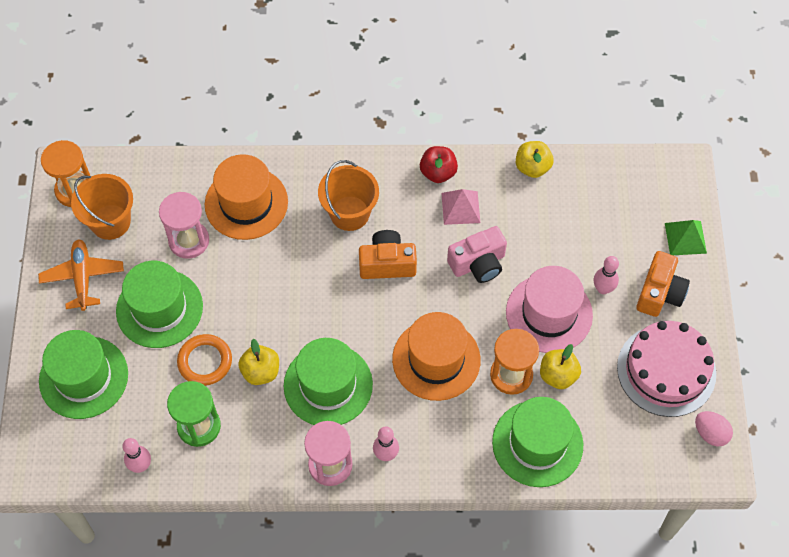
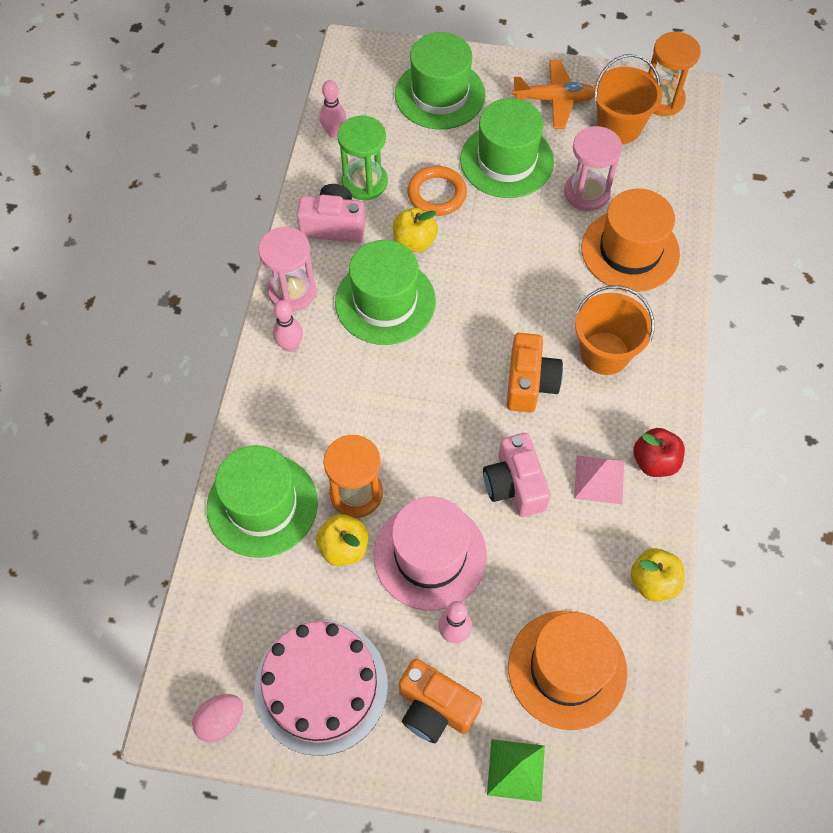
camera: 100 degrees right, 0 degrees up
orange hat [392,312,481,401] -> orange hat moved to [508,611,627,730]
none -> pink camera [296,184,366,243]

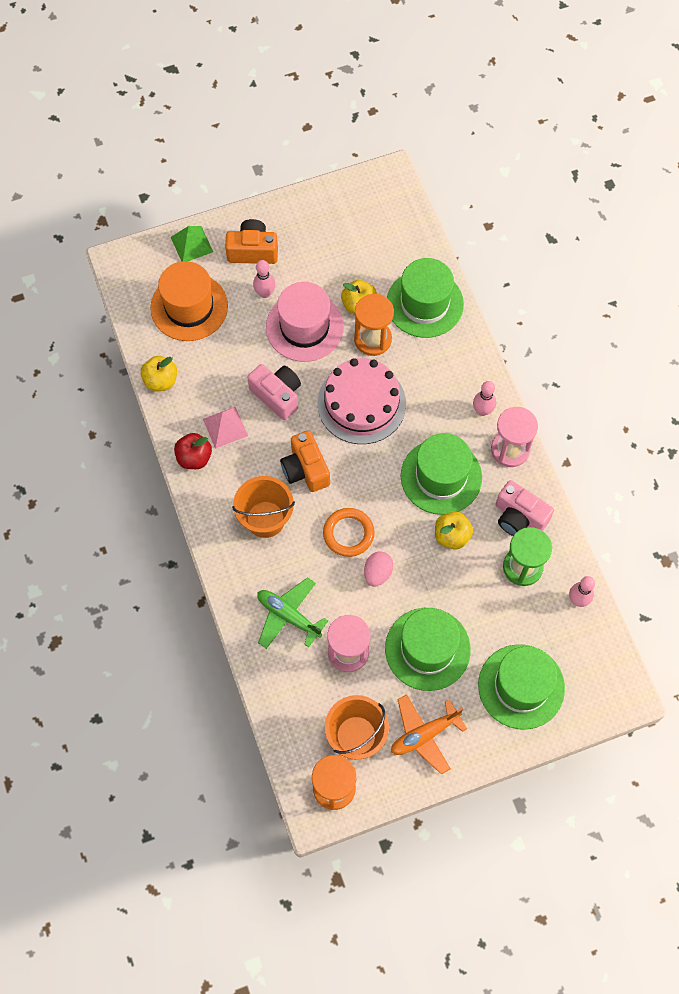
camera: 150 degrees right, 5 degrees up
pink egg [192,694,243,743] -> pink egg moved to [364,551,393,586]
pink cake [254,621,388,756] -> pink cake moved to [318,358,406,444]
pink camera [296,184,366,243] -> pink camera turned 60 degrees clockwise [496,480,554,536]
orange ring [407,166,467,216] -> orange ring moved to [323,508,375,557]
orange hat [581,189,680,292] -> green plane [257,577,328,649]

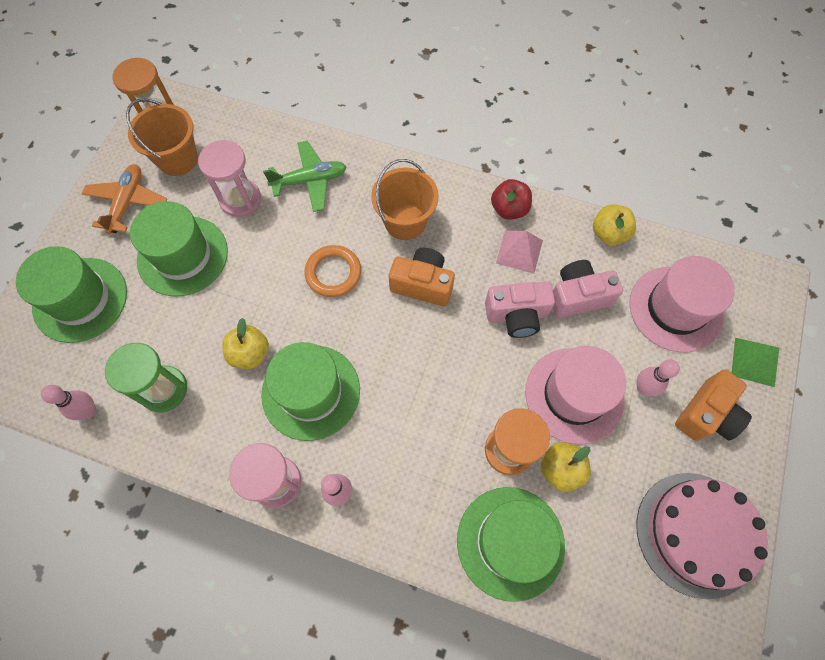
camera: 130 degrees right, 0 degrees up
orange hat [150,261,228,341] -> pink hat [629,256,735,353]
pink cake [318,358,406,444] -> pink cake moved to [636,473,768,599]
pink egg [364,551,393,586] -> none
pink camera [496,480,554,536] -> pink camera moved to [553,260,623,318]

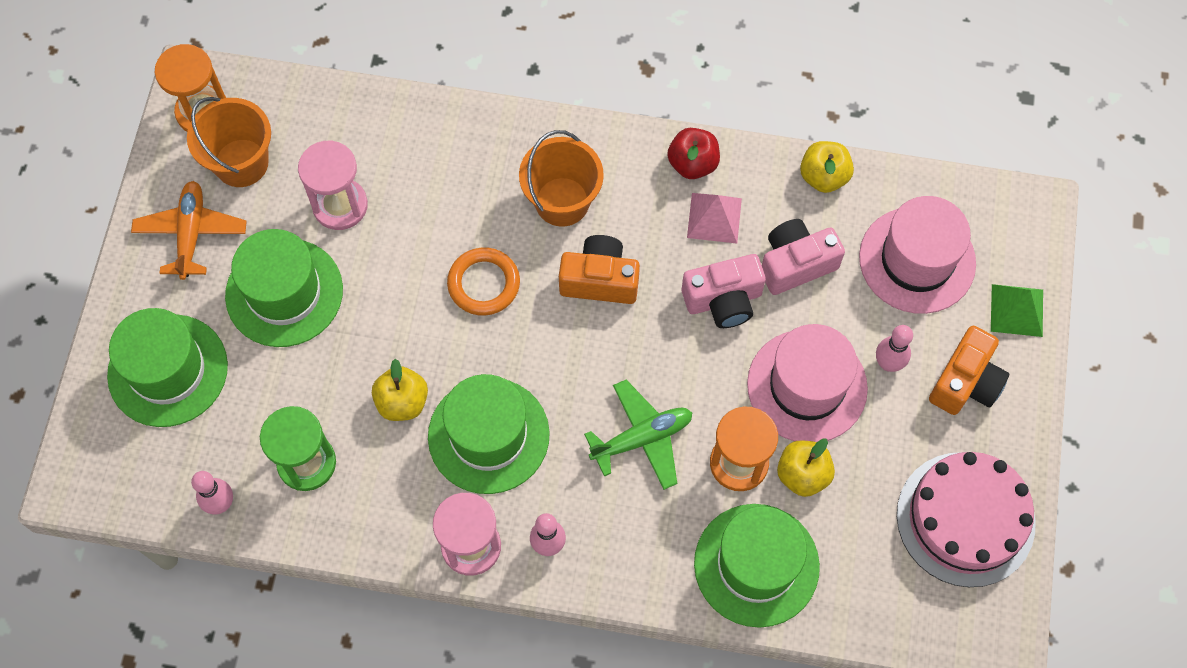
camera: 10 degrees left, 0 degrees up
green plane [263,141,346,212] -> green plane moved to [584,380,693,490]

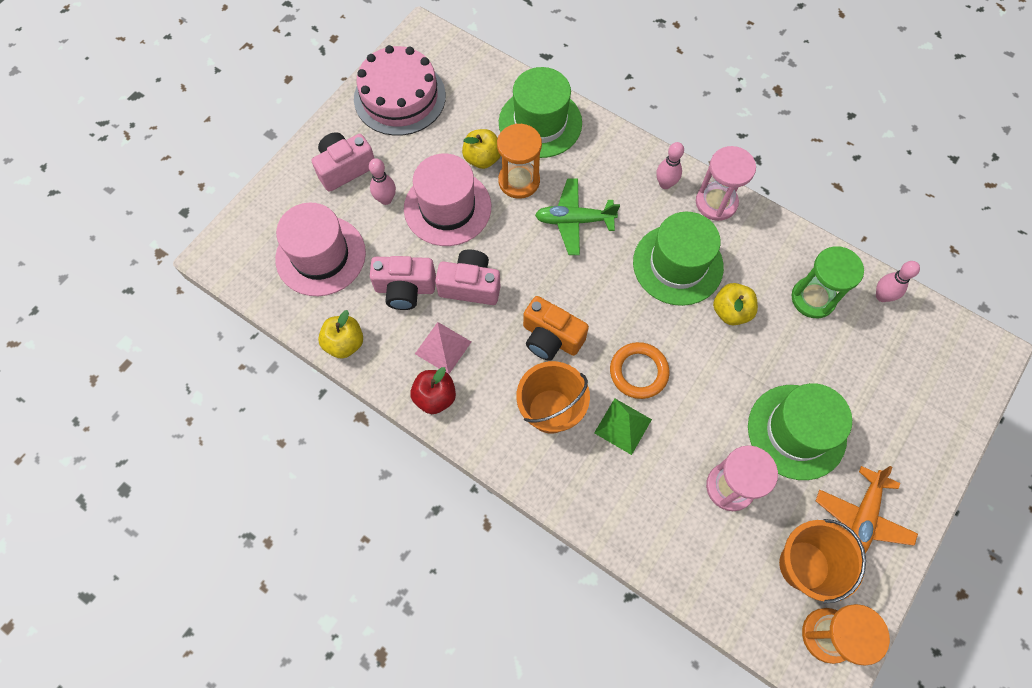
camera: 155 degrees left, 0 degrees up
green hat [107,308,228,427] -> none
orange camera [929,326,1009,415] -> pink camera [312,132,375,192]
green pyramid [991,284,1043,337] -> green pyramid moved to [594,398,652,455]

